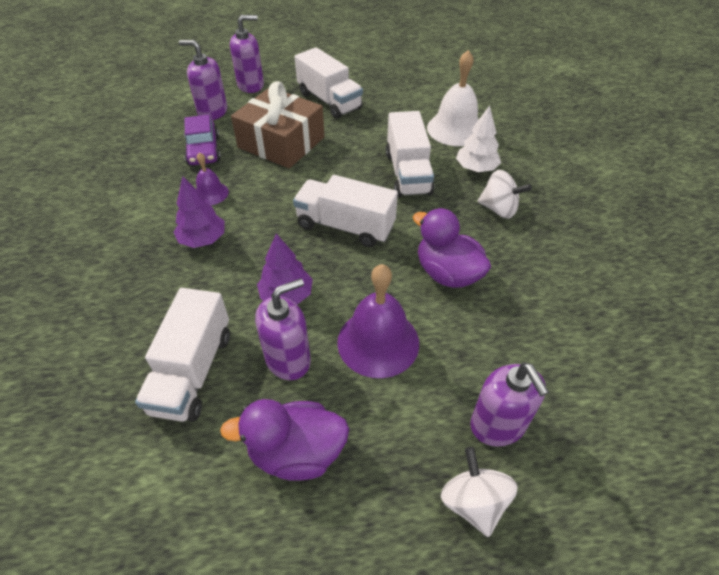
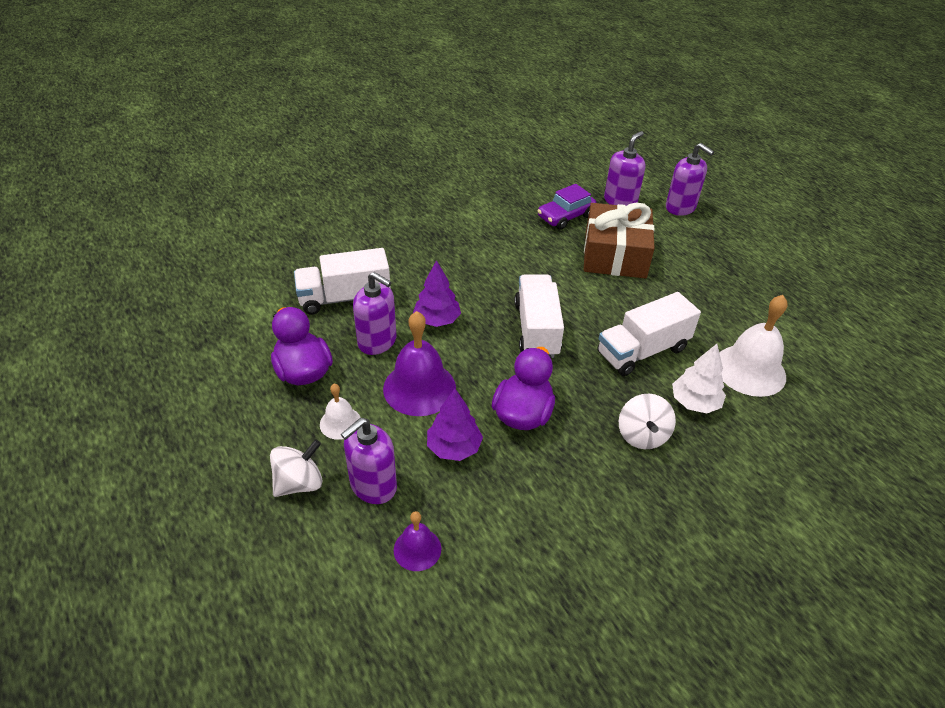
camera: 65 degrees right, 5 degrees down
purple tree [174,176,225,248] -> purple tree moved to [427,389,483,461]
purple soap dispenser [179,40,227,120] -> purple soap dispenser turned 45 degrees clockwise [604,131,646,206]
purple bell [196,152,229,205] -> purple bell moved to [394,511,441,571]
white truck [295,47,363,119] -> none
none -> white bell [320,384,361,440]

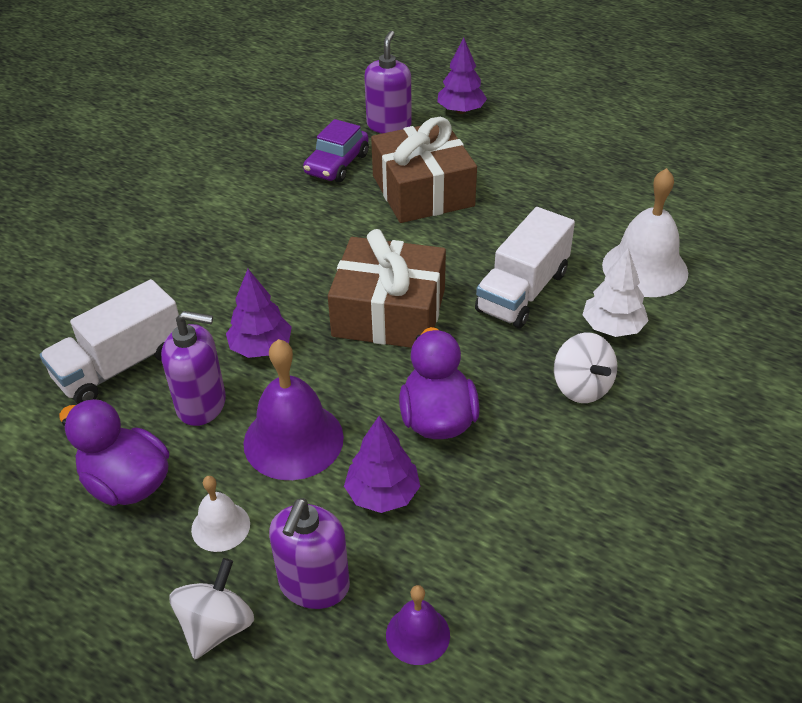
camera: 25 degrees left, 0 degrees up
white truck [514,275,564,358] -> brown gift [328,229,446,348]
purple soap dispenser [666,143,714,216] -> purple tree [437,37,487,114]

